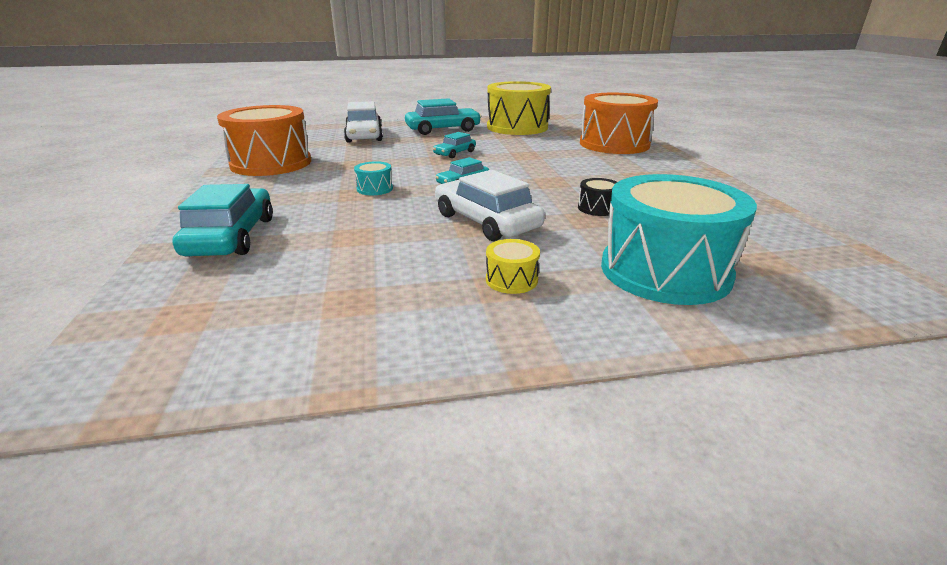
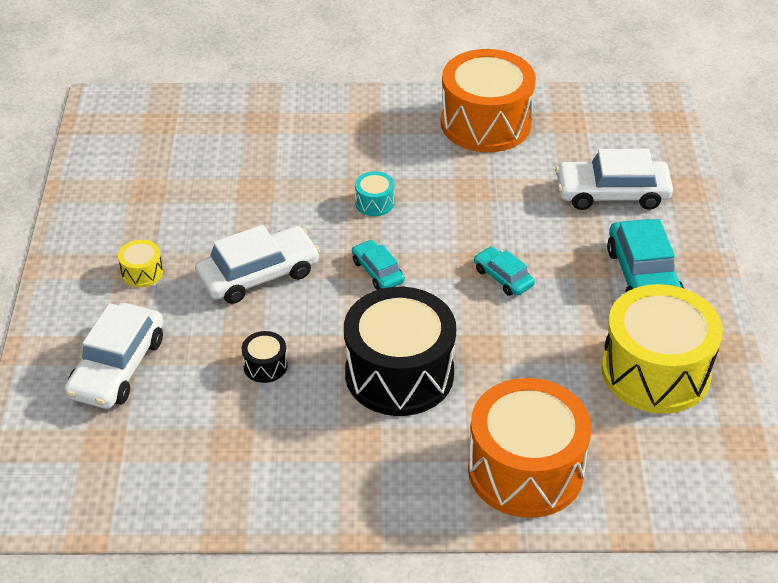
camera: 100 degrees right, 15 degrees up
turquoise car [173,184,273,257] -> none
turquoise drum [601,174,757,305] -> white car [65,303,163,409]
none -> black drum [344,287,456,416]

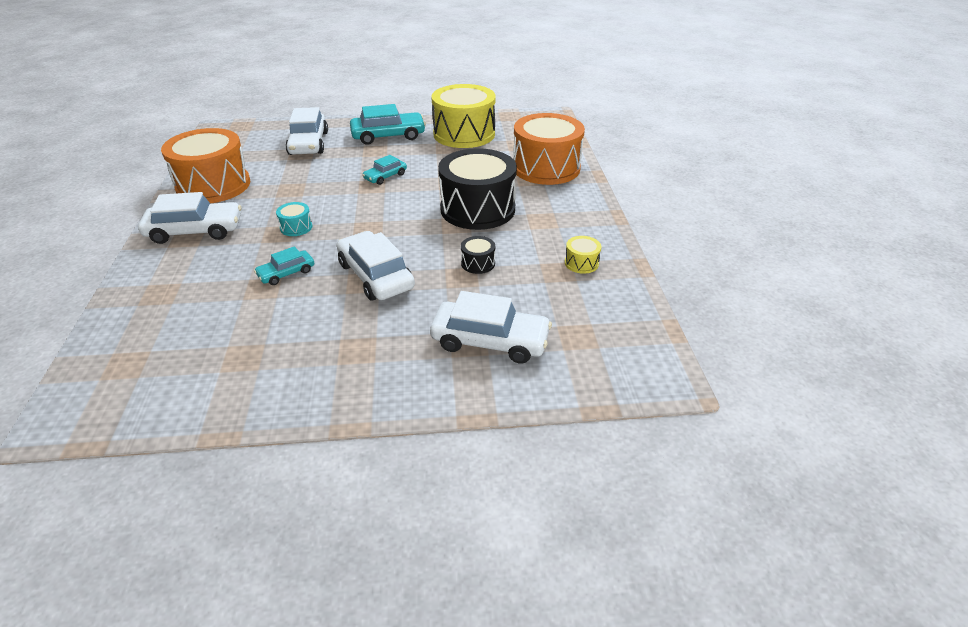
camera: 95 degrees left, 5 degrees down
yellow drum [118,240,163,287] -> yellow drum moved to [565,236,601,274]
turquoise car [352,240,405,290] -> turquoise car moved to [254,246,314,285]
none -> white car [138,192,241,244]

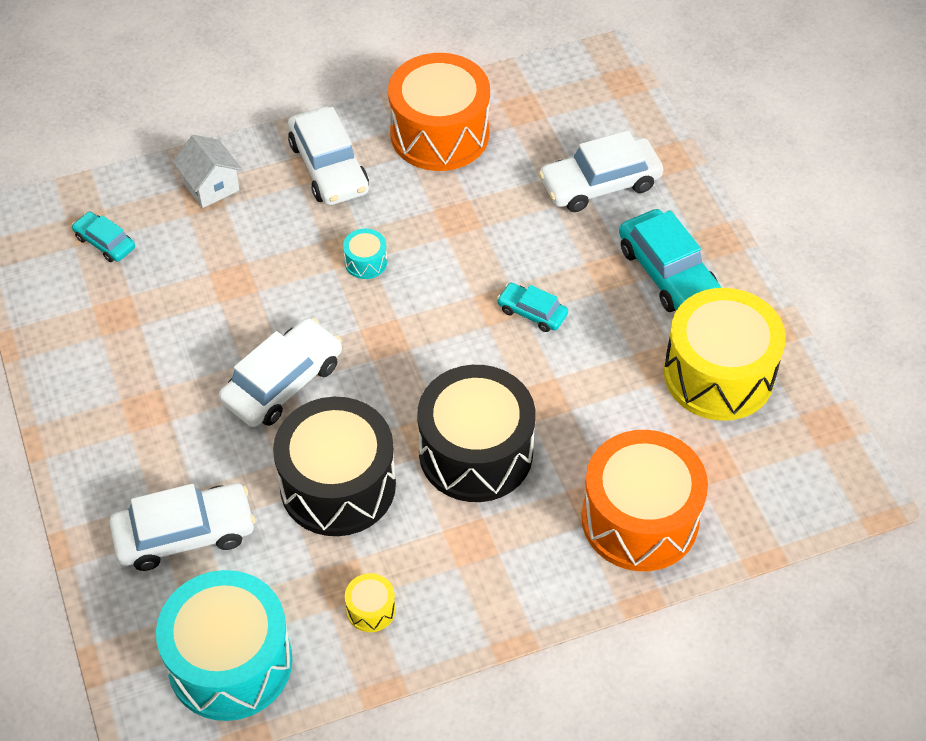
camera: 75 degrees right, 15 degrees up
turquoise car [254,246,314,285] -> turquoise car moved to [72,212,135,262]
white car [430,291,552,364] -> white car turned 105 degrees counterclockwise [109,483,255,571]
black drum [461,236,495,274] -> black drum [273,397,396,536], size x2.47
none -> turquoise drum [156,570,292,721]
none -> white house [172,135,242,208]

